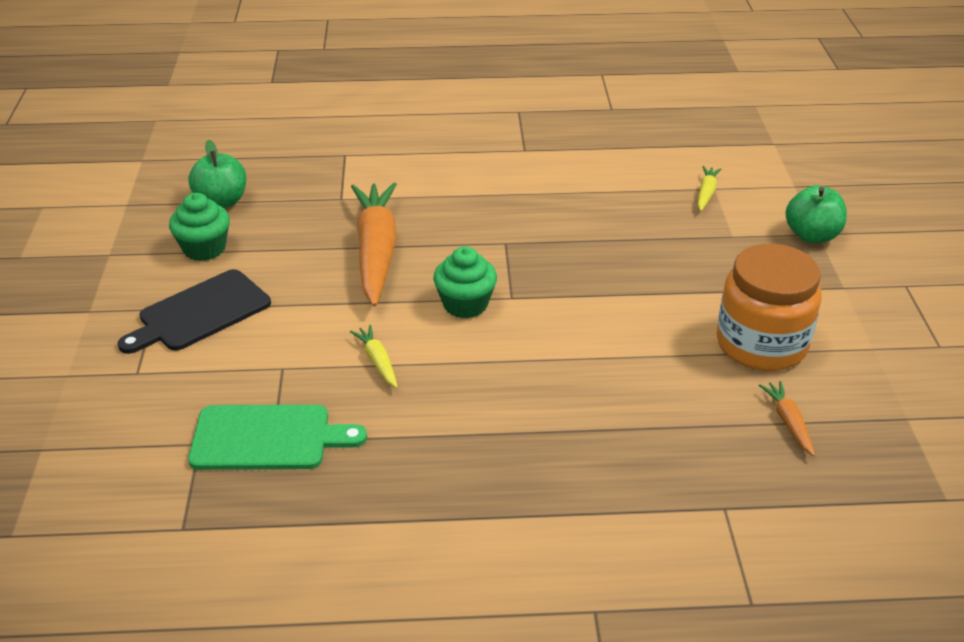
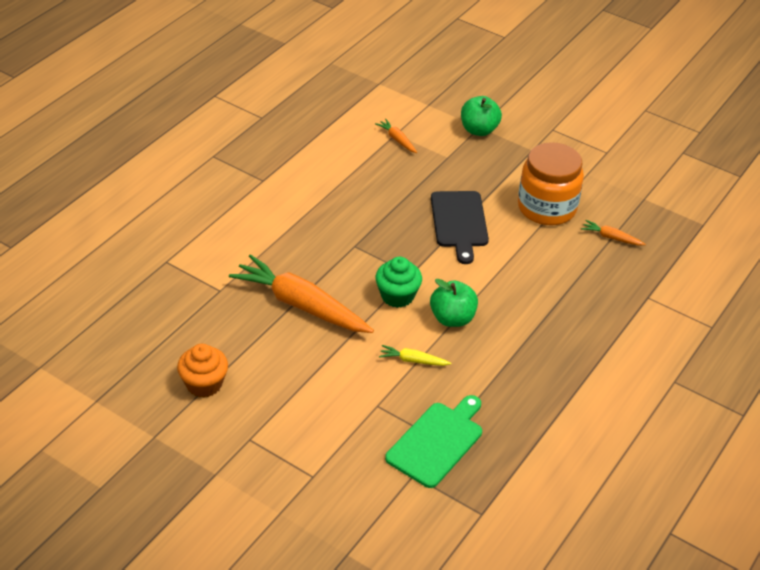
camera: 55 degrees left, 5 degrees up
black cutting board [118,269,271,354] -> black cutting board moved to [431,191,489,264]
green cupcake [169,193,230,261] -> orange cupcake [177,344,228,398]
green apple [189,140,246,208] -> green apple moved to [430,279,478,327]
yellow carrot [698,166,721,211] -> orange carrot [375,119,417,153]

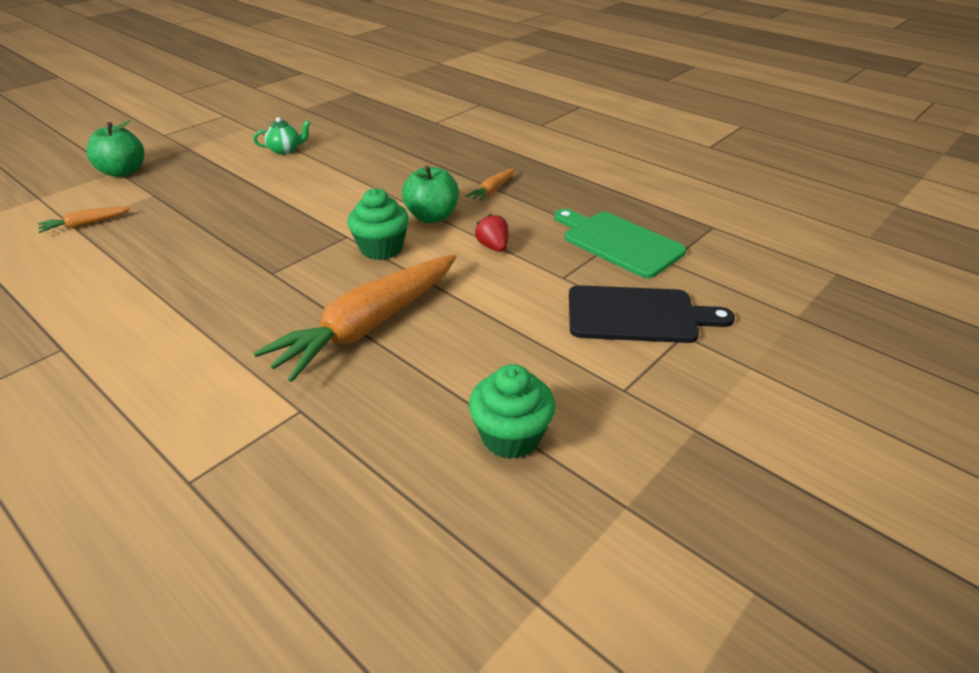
camera: 80 degrees left, 5 degrees down
orange cupcake [177,344,228,398] -> green cupcake [469,364,556,459]
yellow carrot [379,345,451,366] -> red strawberry [475,214,508,252]
black cutting board [431,191,489,264] -> black cutting board moved to [569,285,735,343]
orange jar [518,142,584,225] -> green teapot [253,117,311,155]
orange carrot [581,220,646,245] -> orange carrot moved to [465,168,515,202]

